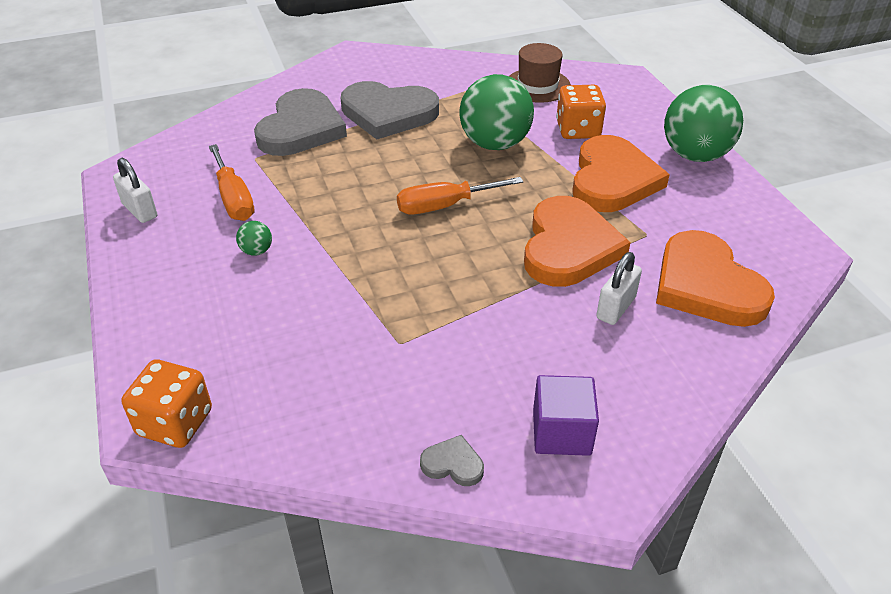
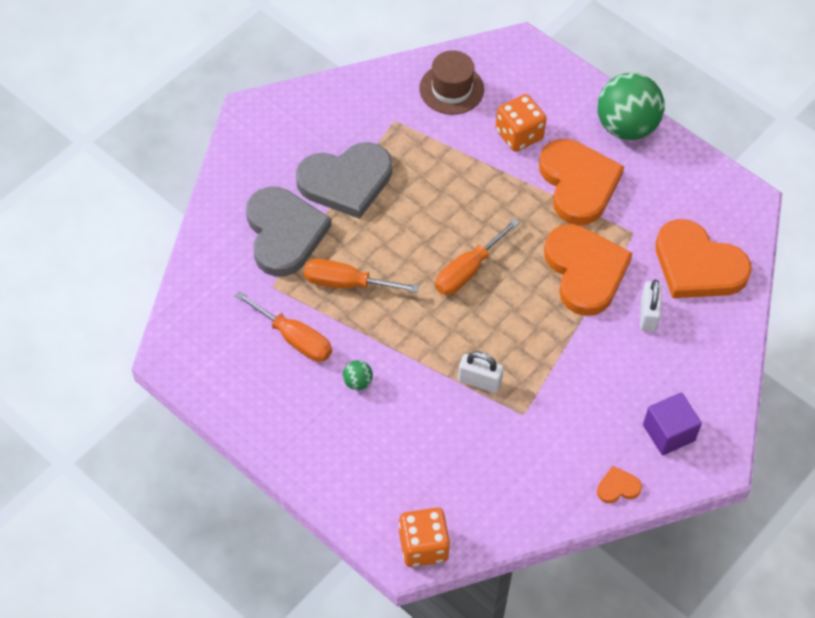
camera: 30 degrees left, 15 degrees up
white padlock [113,158,157,223] -> white padlock moved to [458,351,504,393]
grey heart [420,435,484,486] -> orange heart [597,466,642,503]
green ball [459,74,534,150] -> none
none -> orange screwdriver [304,259,419,293]

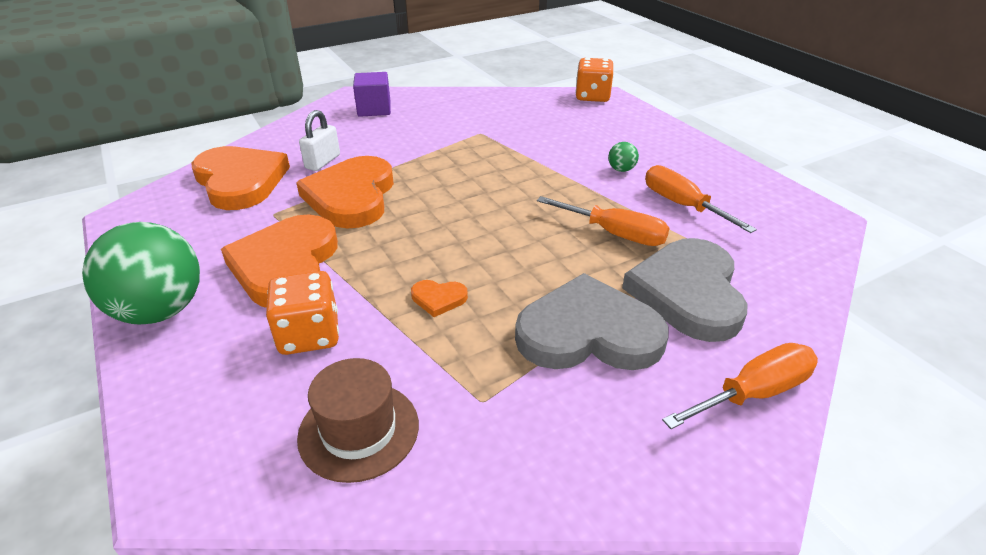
camera: 160 degrees left, 20 degrees down
orange screwdriver [435,219,520,295] -> orange screwdriver moved to [662,343,818,429]
white padlock [458,351,504,393] -> none
orange heart [597,466,642,503] -> orange heart moved to [411,280,468,317]

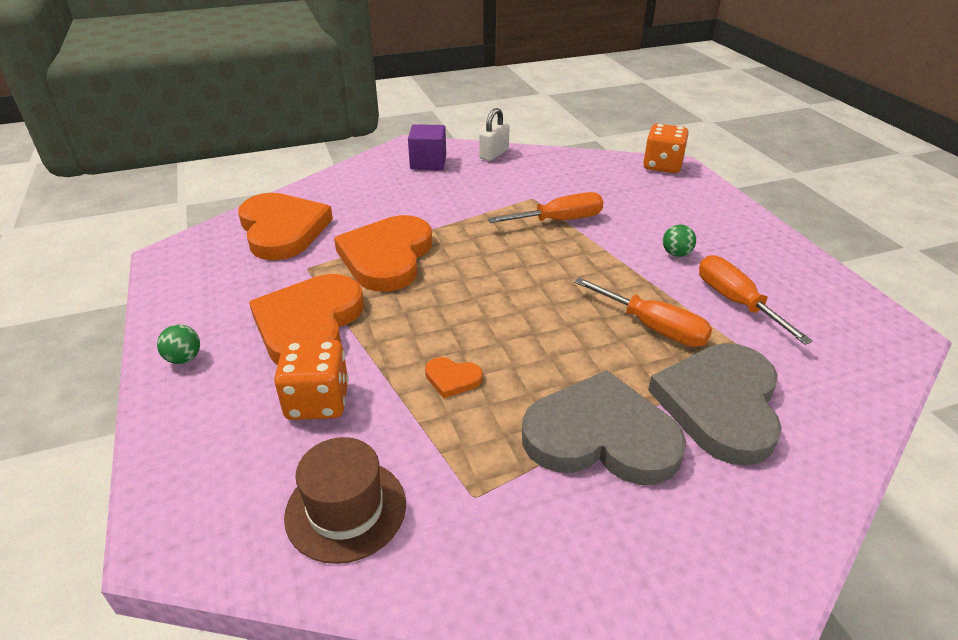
camera: 10 degrees right, 0 degrees up
green ball [82,222,200,325] -> green ball [157,325,200,364], size x0.41
white padlock [299,110,340,171] -> white padlock moved to [479,108,510,161]
orange screwdriver [662,343,818,429] -> orange screwdriver moved to [488,192,603,223]

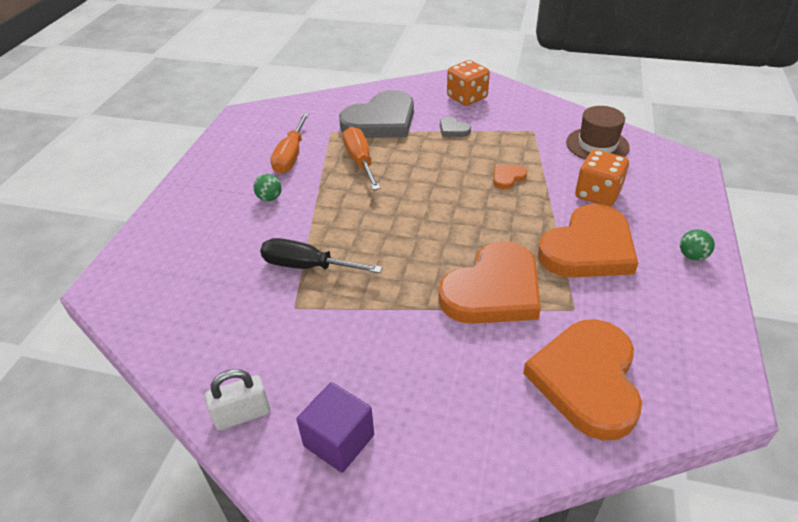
camera: 145 degrees left, 5 degrees up
orange heart [425,357,483,398] -> orange heart turned 90 degrees counterclockwise [493,165,527,190]
orange screwdriver [488,192,603,223] -> black screwdriver [260,238,382,273]
grey heart [522,370,686,485] -> grey heart [440,117,471,137], size x0.41
orange dice [643,124,689,173] -> orange dice moved to [447,60,490,106]

